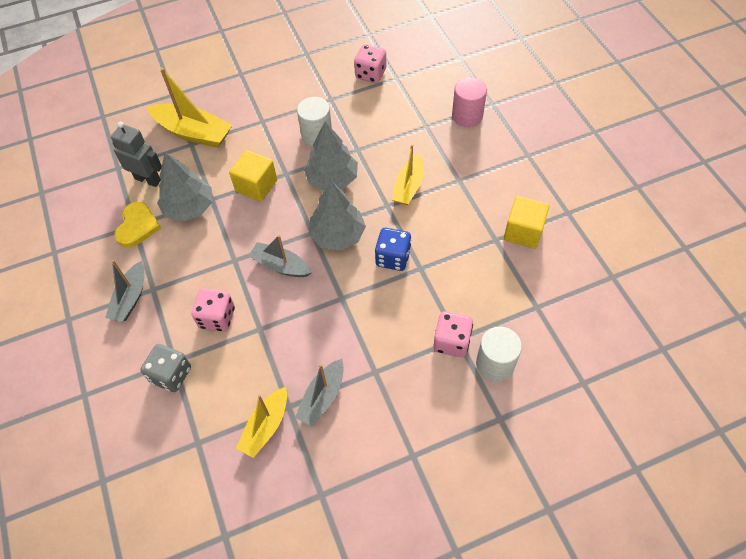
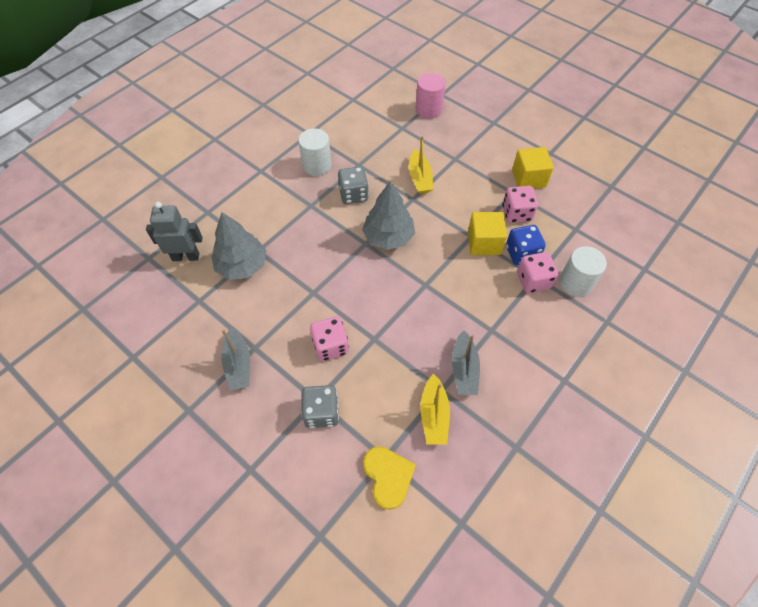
camera: 30 degrees left, 0 degrees up
yellow heart [114,202,161,248] -> yellow heart moved to [363,446,416,510]
yellow boat [147,68,232,148] -> none
yellow cube [229,150,277,202] -> yellow cube moved to [468,212,507,255]
grey boat [248,235,312,277] -> none
grey tree [304,121,358,191] -> grey dice [338,166,369,204]
pink dice [354,44,386,83] -> pink dice moved to [502,186,538,223]
blue dice [375,228,411,271] -> blue dice moved to [506,225,546,265]

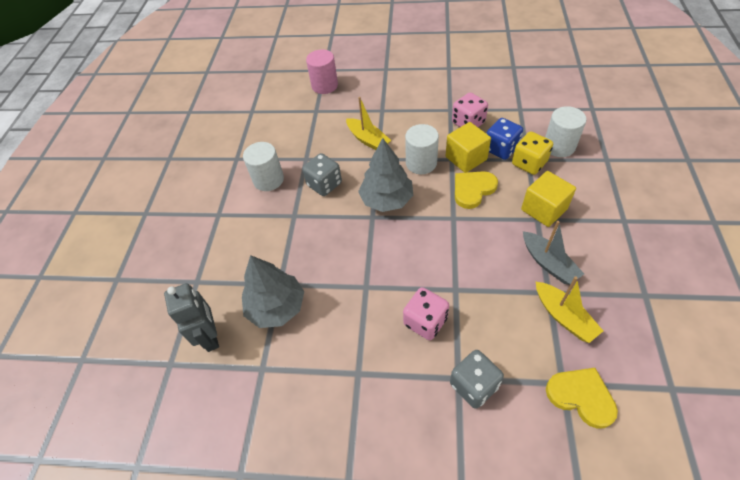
camera: 30 degrees left, 5 degrees down
grey robot [146,202,203,261] -> grey robot turned 105 degrees clockwise [164,283,219,352]
grey boat [221,327,250,391] -> none
yellow cube [512,147,554,189] -> yellow cube moved to [521,171,576,227]
pink dice [517,252,558,293] -> yellow dice [512,132,553,175]
none -> white cylinder [405,124,439,174]
none -> yellow heart [455,171,498,209]

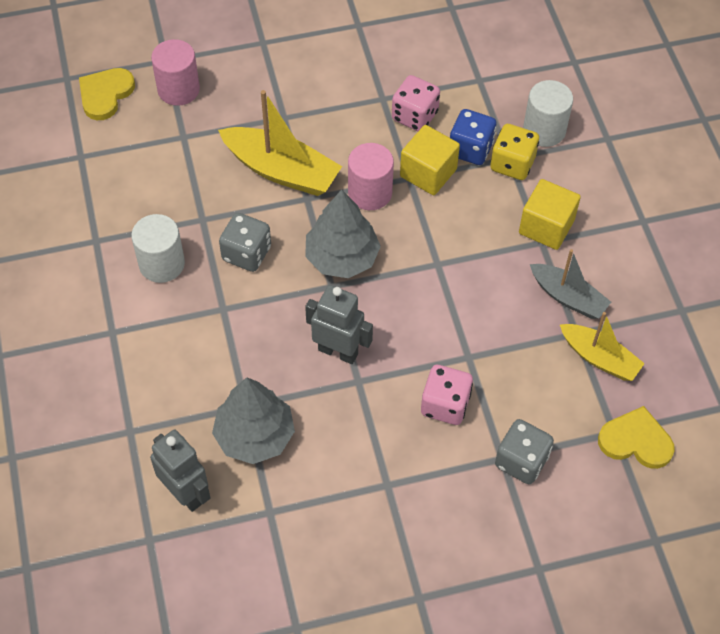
camera: 25 degrees left, 5 degrees up
yellow boat [346,97,391,150] -> yellow boat [218,90,342,196], size x1.56
white cylinder [405,124,439,174] -> pink cylinder [348,143,394,210]
yellow heart [455,171,498,209] -> yellow heart moved to [79,68,135,120]
none -> grey robot [305,285,373,364]

